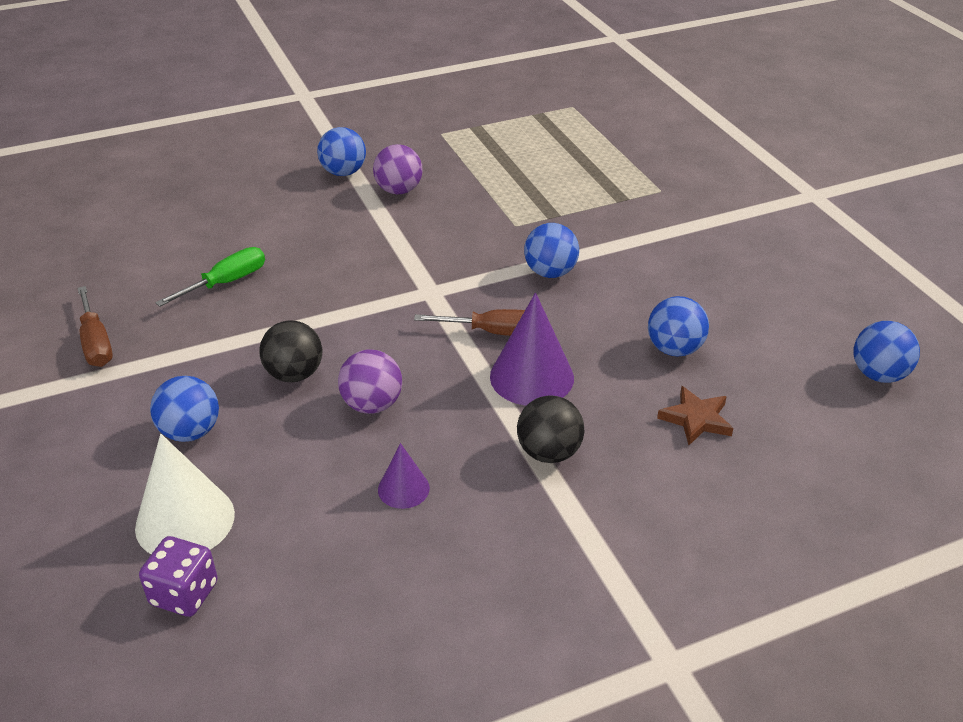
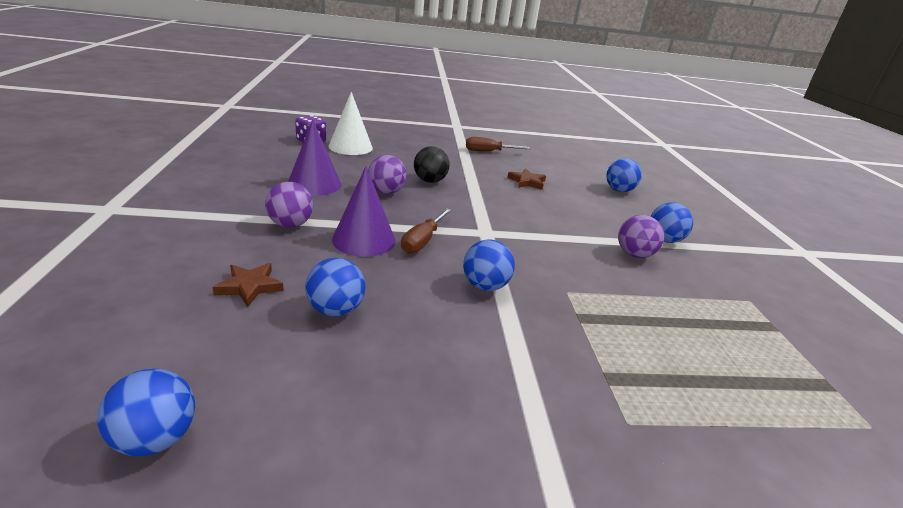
camera: 105 degrees right, 10 degrees down
blue ball [150,376,219,442] -> blue ball moved to [606,158,642,192]
green screwdriver [155,247,265,307] -> brown star [507,169,546,190]
purple cone [378,443,430,509] -> purple cone [288,120,341,196], size x1.82
black ball [517,395,584,463] -> purple ball [265,182,313,227]

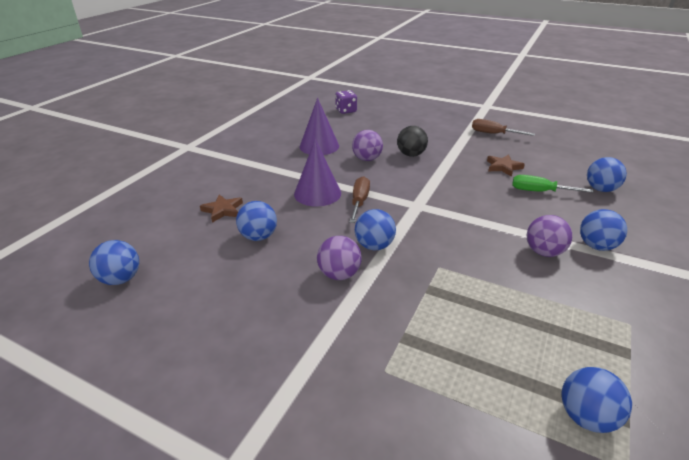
camera: 35 degrees right, 5 degrees up
purple ball [265,182,313,227] -> purple ball moved to [317,236,362,280]
white cone [328,92,373,155] -> none
brown screwdriver [401,208,451,253] -> brown screwdriver turned 135 degrees clockwise [349,176,370,223]
none -> green screwdriver [512,175,594,193]
none -> blue ball [562,367,632,433]

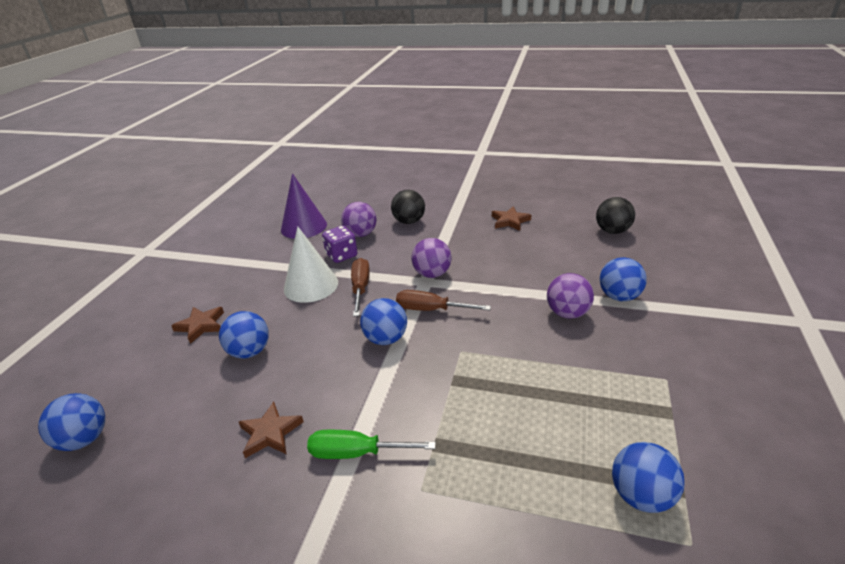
camera: 10 degrees left, 0 degrees up
purple cone [294,139,341,207] -> white cone [284,226,338,303]
purple ball [317,236,362,280] -> purple ball moved to [411,238,451,278]
purple dice [335,90,357,114] -> purple dice moved to [322,225,358,263]
brown screwdriver [472,119,535,136] -> brown screwdriver moved to [396,290,491,311]
green screwdriver [512,175,594,193] -> green screwdriver moved to [307,430,436,459]
blue ball [587,157,627,192] -> black ball [596,197,635,234]
none -> brown star [239,401,304,458]

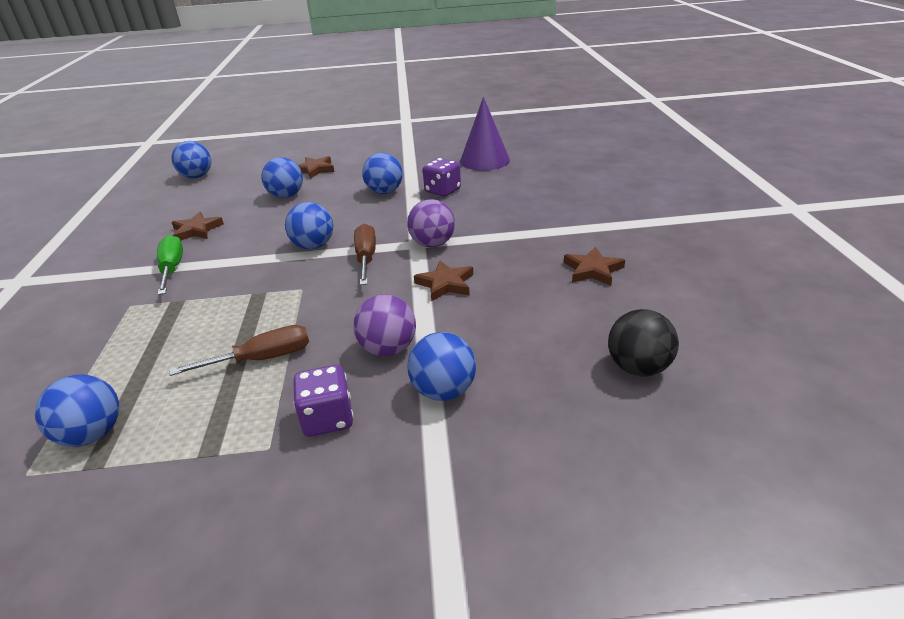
camera: 70 degrees right, 0 degrees up
white cone [284,226,338,303] -> blue ball [362,153,403,194]
purple ball [341,202,376,237] -> none
brown screwdriver [351,258,370,316] -> brown screwdriver moved to [169,325,309,376]
black ball [391,190,425,224] -> none
none -> purple dice [293,365,353,437]
none -> brown star [414,260,473,301]

